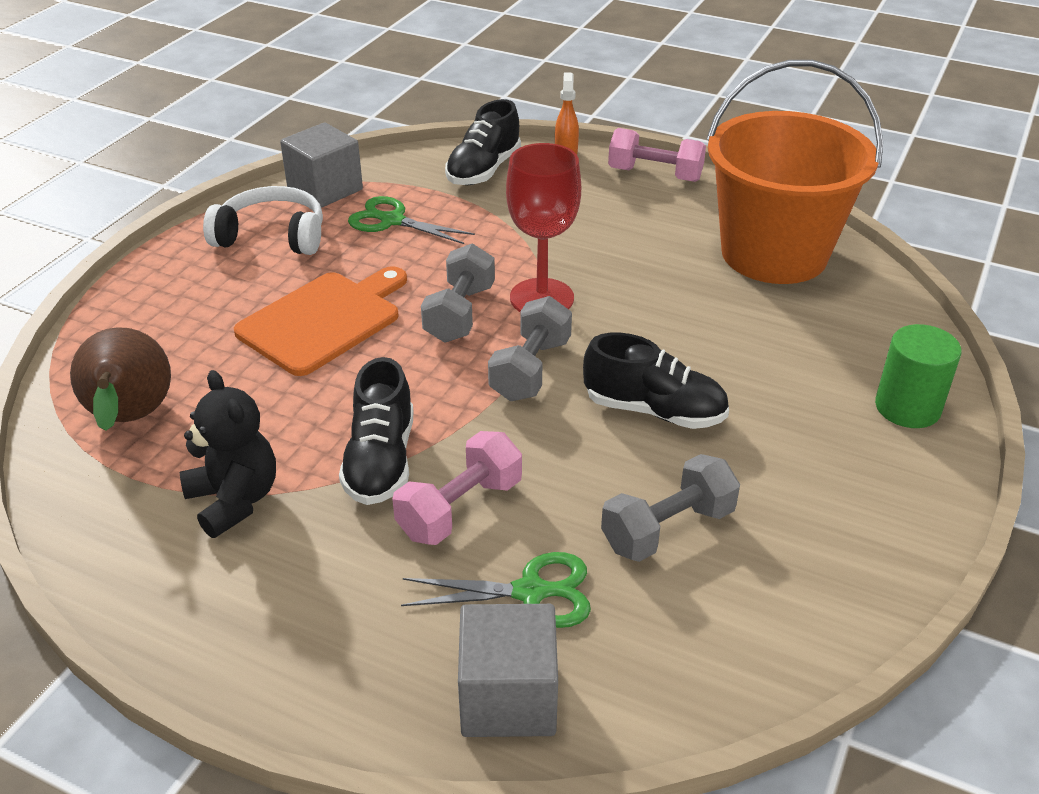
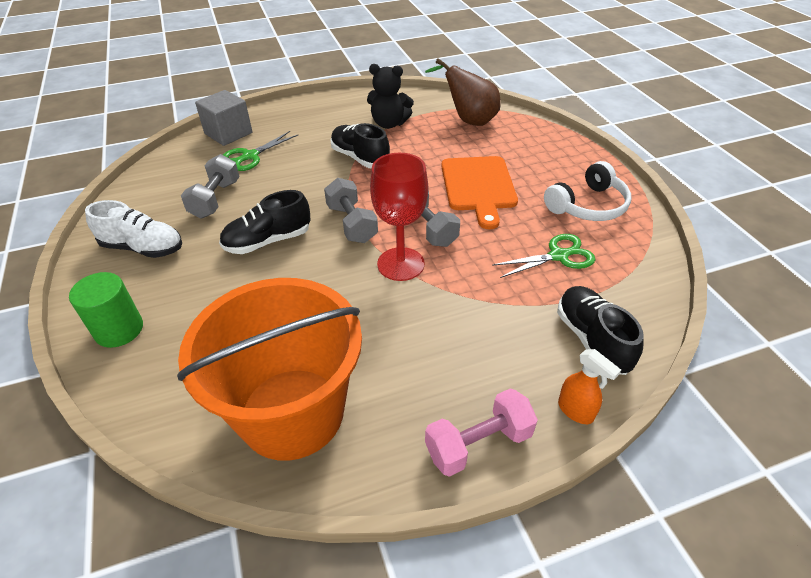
camera: 135 degrees right, 5 degrees up
grey cube [280,122,363,208] -> none
pink dumbbell [392,431,522,545] -> none
none -> white shoe [85,200,182,258]

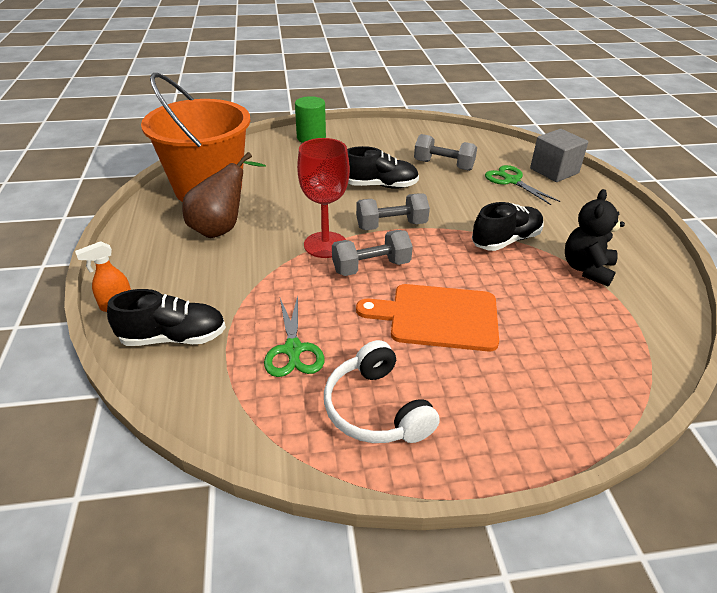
camera: 100 degrees right, 5 degrees down
white shoe [85,200,182,258] -> none
black shoe [219,190,311,254] -> black shoe turned 105 degrees clockwise [347,146,419,189]
brown pear [425,58,501,126] -> brown pear moved to [182,152,266,238]
pink dumbbell [425,388,538,477] -> none

